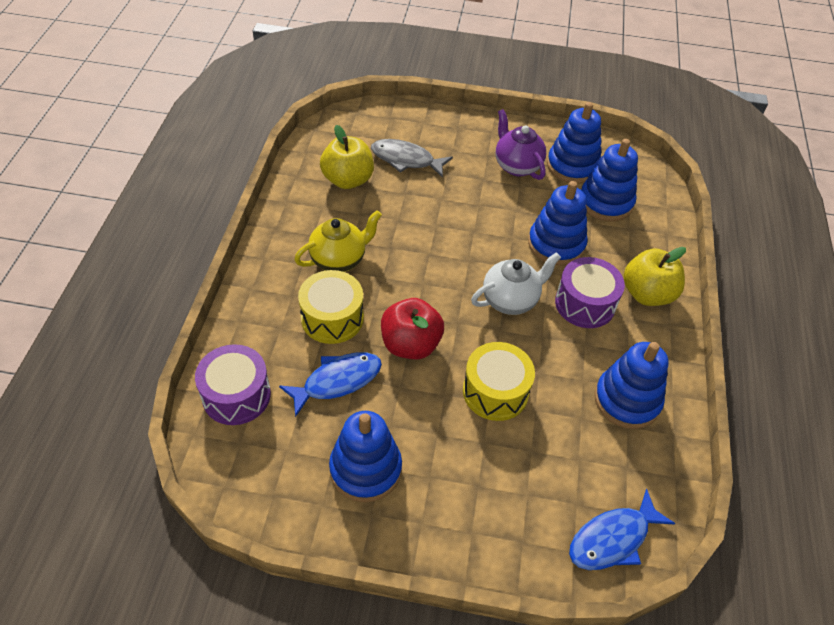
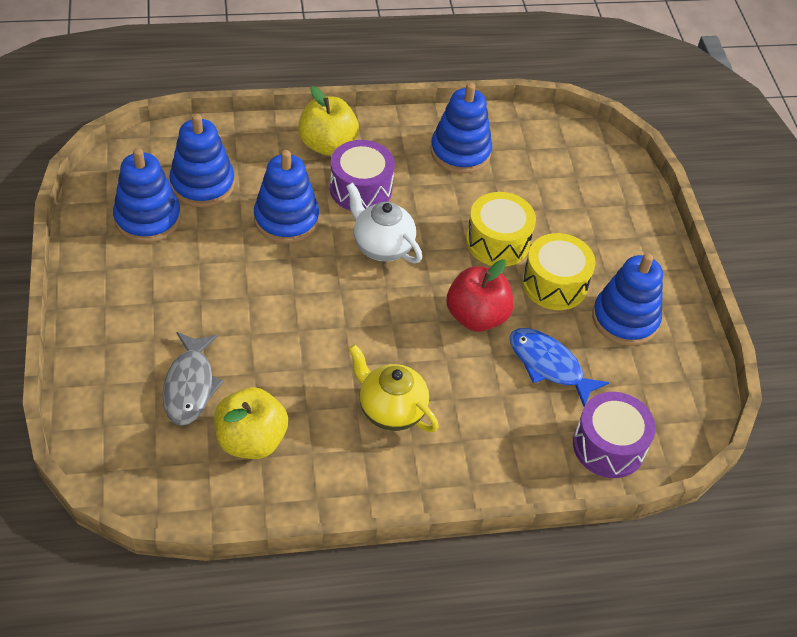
camera: 110 degrees left, 0 degrees up
yellow drum [298,270,364,344] -> yellow drum moved to [522,233,595,310]
purple teapot [496,109,546,180] -> none
blue fish [569,489,675,570] -> none

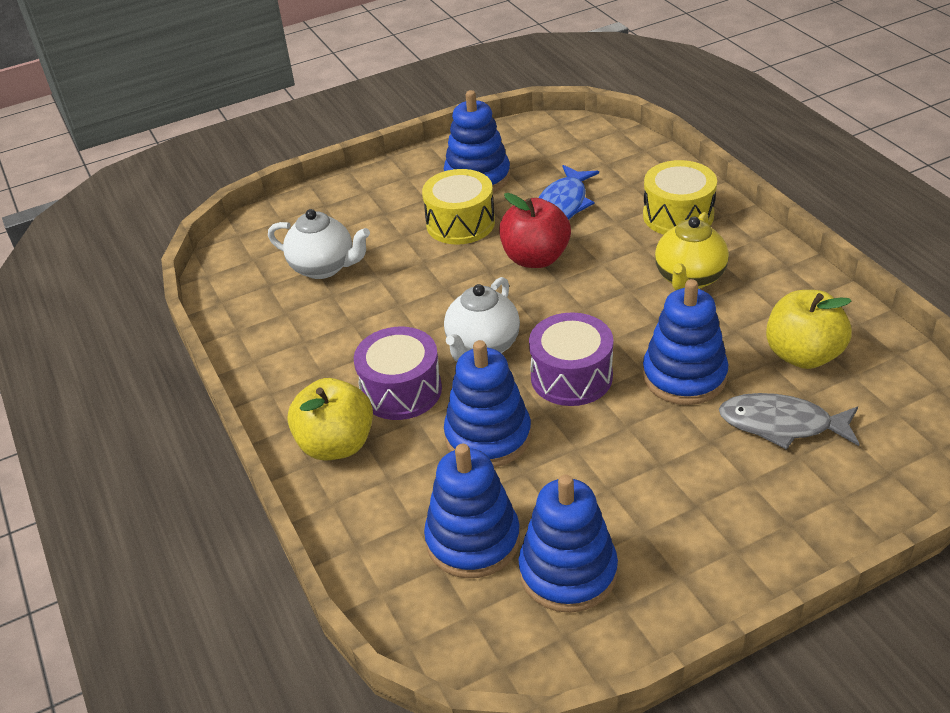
camera: 100 degrees left, 10 degrees down
grey fish [162,332,224,426] -> grey fish turned 150 degrees counterclockwise [719,393,859,450]
blue stacking toy [431,83,492,174] -> blue stacking toy moved to [643,279,728,405]
yellow drum [466,192,536,267] -> yellow drum moved to [643,160,717,235]
purple drum [573,392,656,478] -> purple drum moved to [529,312,613,406]
none -> white teapot [268,209,370,279]

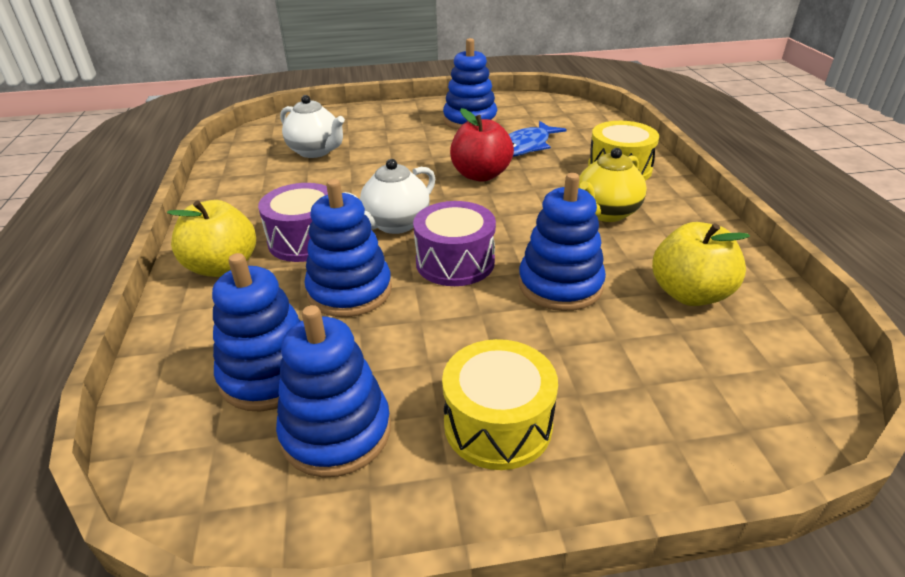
camera: 15 degrees right, 5 degrees down
yellow drum [422,169,495,245] -> yellow drum moved to [442,339,558,470]
grey fish [719,393,859,450] -> none

